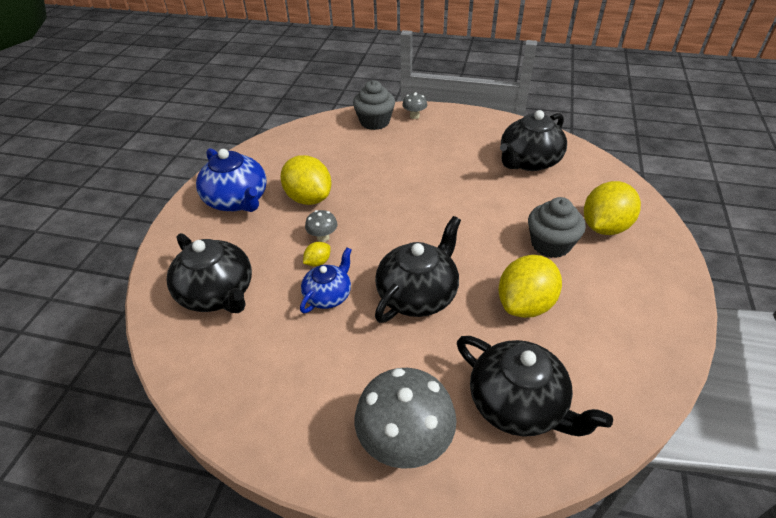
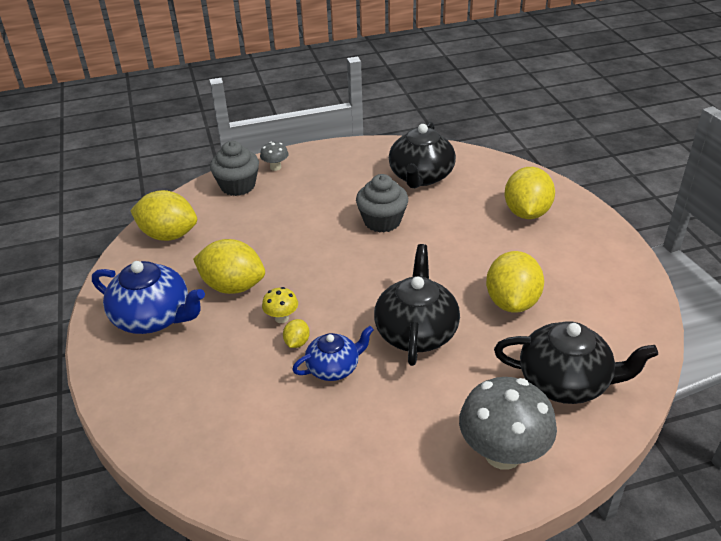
camera: 30 degrees left, 5 degrees down
black teapot [167,233,252,313] -> none
blue teapot [300,247,352,313] -> blue teapot turned 60 degrees clockwise [292,326,374,381]
grey mushroom [305,210,337,242] -> yellow mushroom [262,287,298,323]
grey cupcake [528,197,586,258] -> grey cupcake moved to [356,174,408,232]
none -> yellow lemon [130,190,197,241]

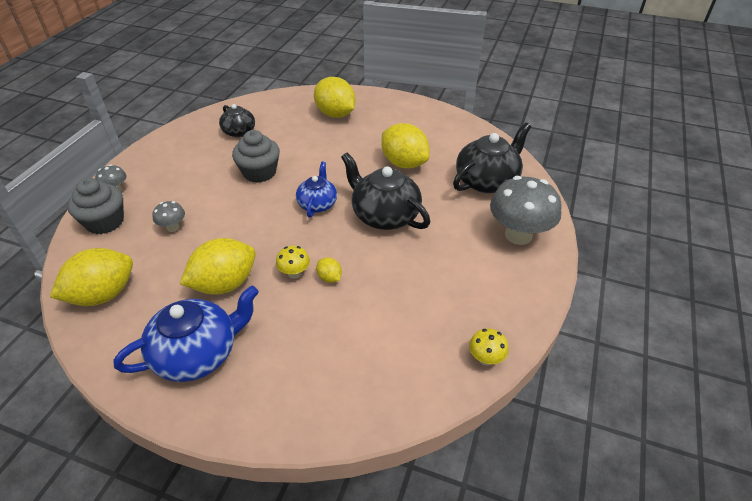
camera: 55 degrees left, 5 degrees up
blue teapot [292,326,374,381] -> blue teapot moved to [296,162,337,217]
black teapot [389,122,456,188] -> black teapot [219,104,255,137], size x0.61
none -> grey mushroom [152,201,185,232]
none -> yellow mushroom [469,328,509,366]

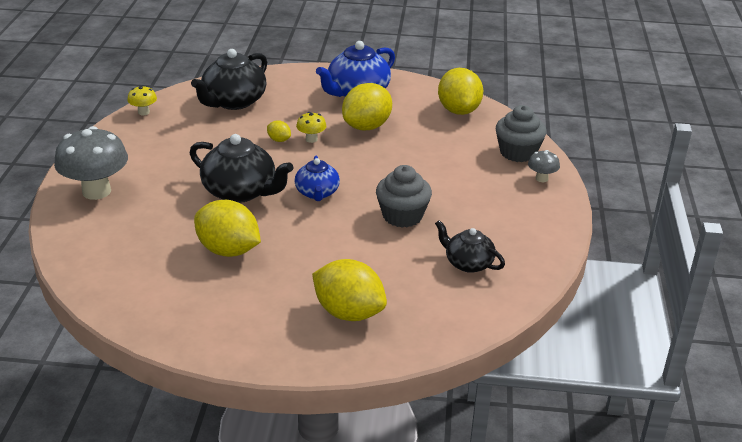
camera: 165 degrees right, 10 degrees down
yellow lemon [50,248,133,306] -> yellow lemon turned 45 degrees counterclockwise [438,68,483,115]
grey mushroom [152,201,185,232] -> none
black teapot [453,123,531,193] -> black teapot moved to [191,49,267,110]

